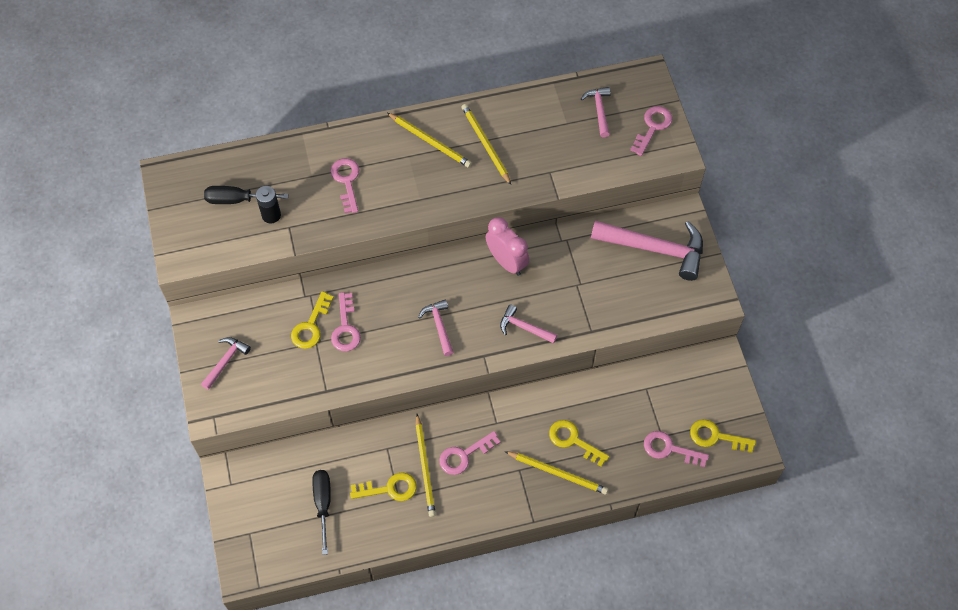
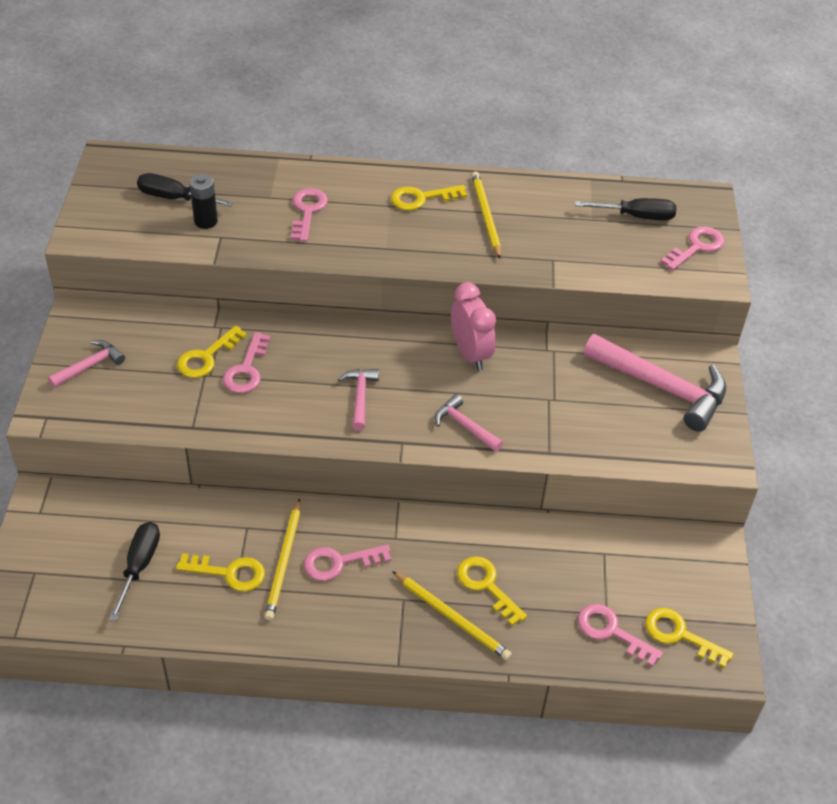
camera: 15 degrees right, 15 degrees down
yellow pencil [387,113,472,168] -> yellow key [391,185,467,211]
pink hammer [581,87,611,138] -> black screwdriver [575,198,677,220]

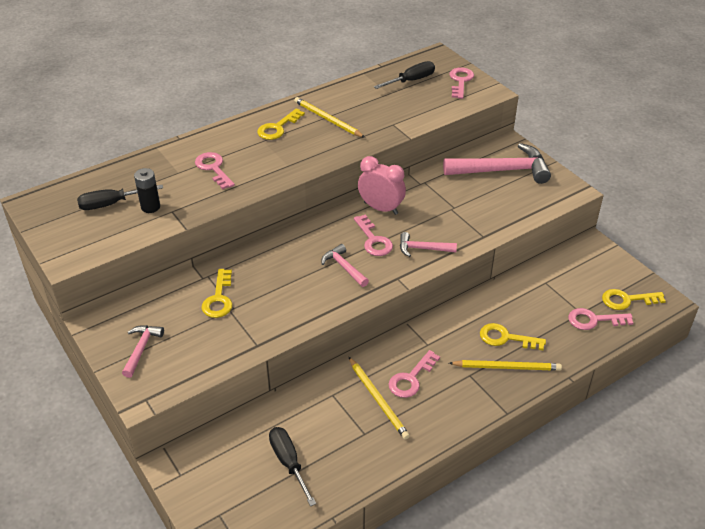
camera: 35 degrees left, 5 degrees down
yellow key [176,553,265,592] -> none
pink key [223,332,271,393] -> pink key moved to [354,215,393,256]

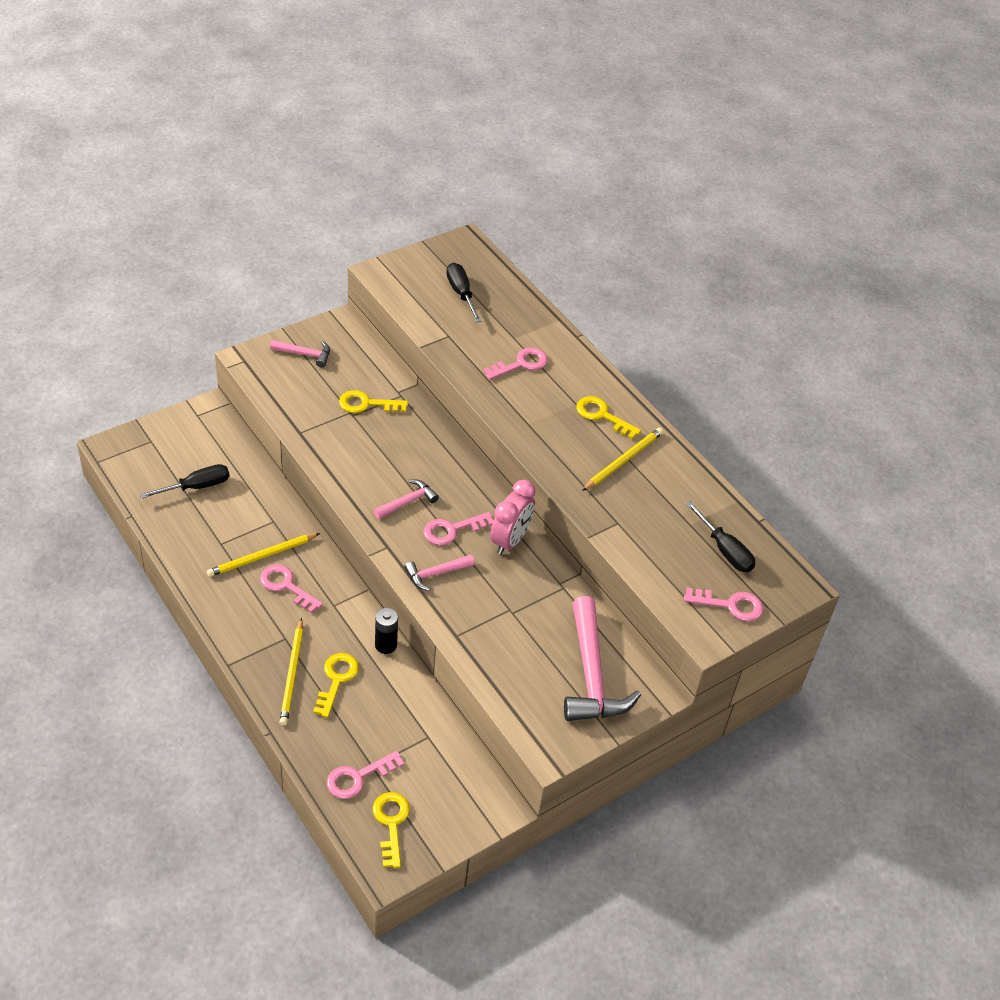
camera: 85 degrees right, 5 degrees up
black battery [134,168,160,213] -> black battery moved to [375,608,398,654]
pink hammer [400,232,457,257] -> pink hammer turned 120 degrees counterclockwise [404,555,474,591]
pink key [568,308,633,330] -> pink key turned 120 degrees counterclockwise [327,751,404,799]

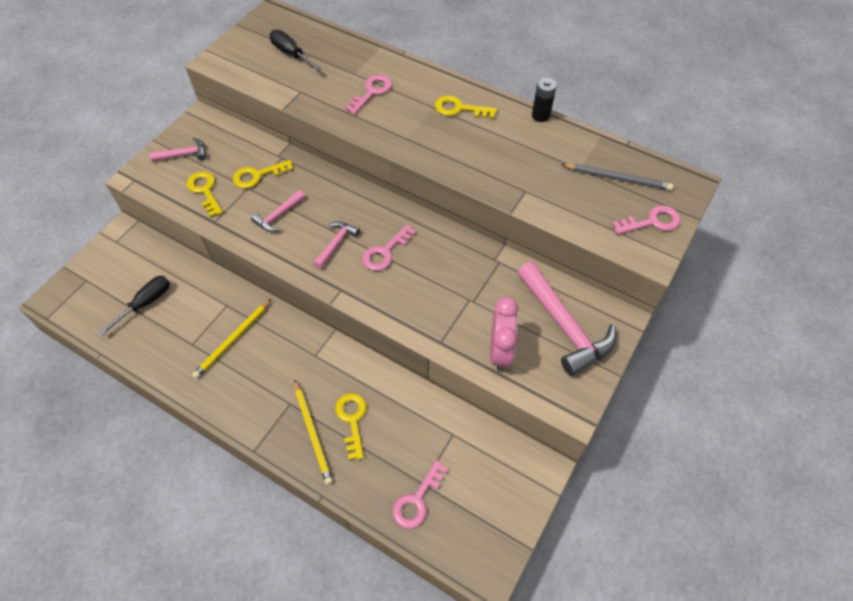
camera: 20 degrees left, 10 degrees up
pink key [260,564,323,613] -> none
yellow key [372,792,410,868] -> yellow key moved to [187,171,223,217]
black battery [375,608,398,654] -> black battery moved to [532,78,557,122]
pink hammer [404,555,474,591] -> pink hammer moved to [251,190,305,232]
pink clock [490,480,535,555] -> pink clock moved to [490,297,519,371]
yellow pencil [582,428,663,491] -> none
black screwdriver [686,501,755,572] -> grey pencil [561,164,673,191]

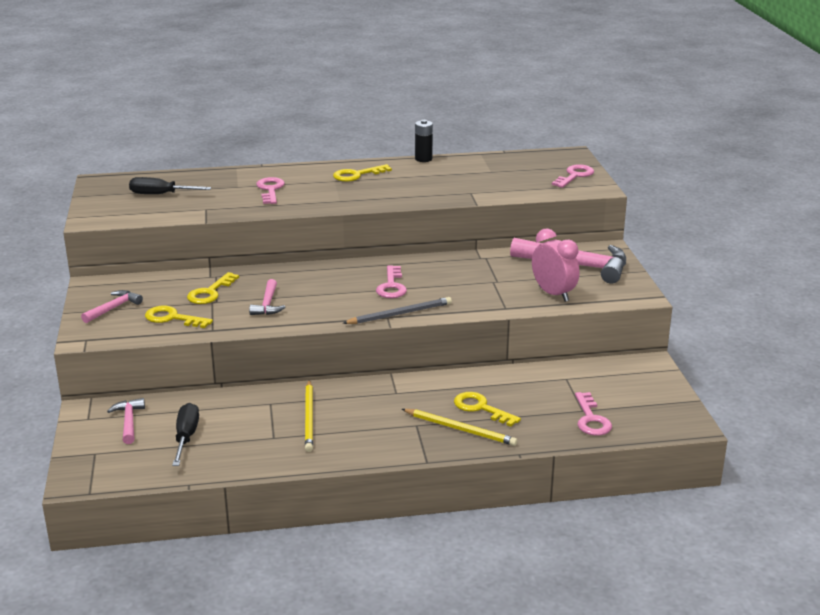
camera: 40 degrees left, 30 degrees down
pink hammer [313,221,360,269] -> pink hammer moved to [107,398,145,444]
grey pencil [561,164,673,191] -> grey pencil moved to [343,297,452,324]

